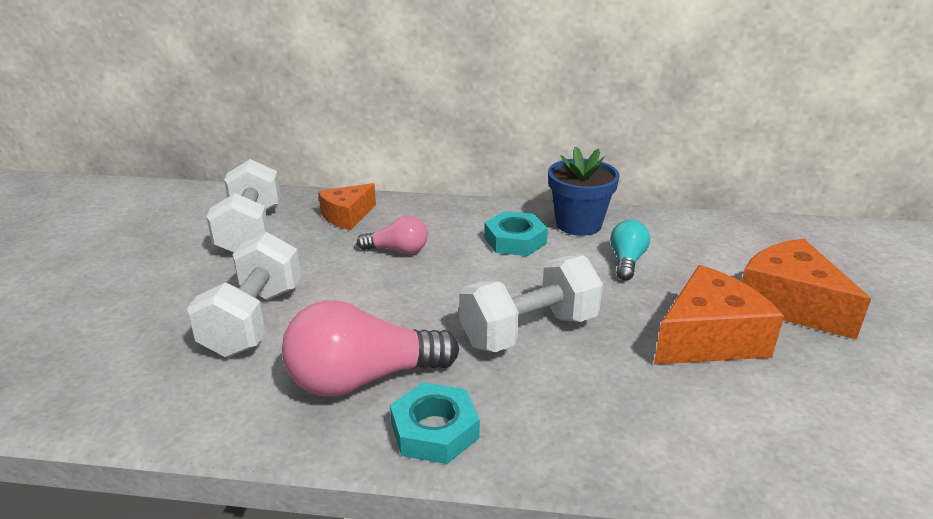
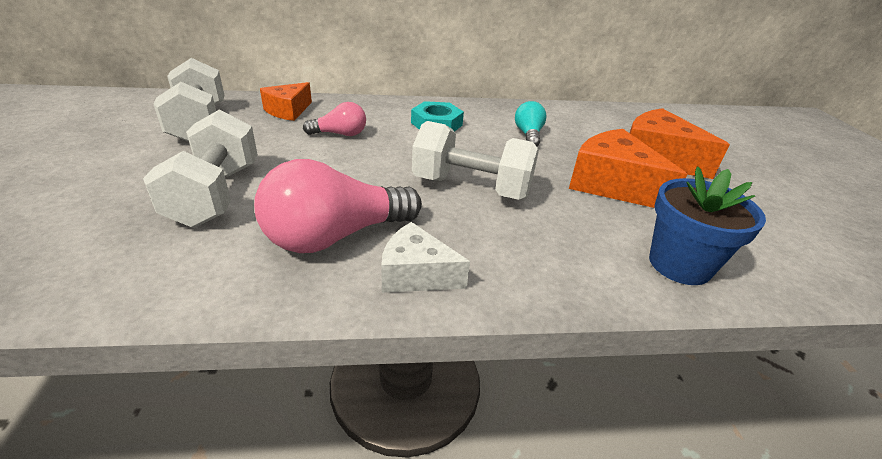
camera: 15 degrees left, 5 degrees up
turquoise nut [390,382,480,464] -> white cheese [381,222,470,293]
white dumbbell [459,255,603,352] -> white dumbbell turned 60 degrees clockwise [412,121,539,200]
blue flower pot [548,147,620,236] -> blue flower pot moved to [649,166,766,285]
orange cheese [654,265,784,365] -> orange cheese turned 90 degrees counterclockwise [569,129,687,208]

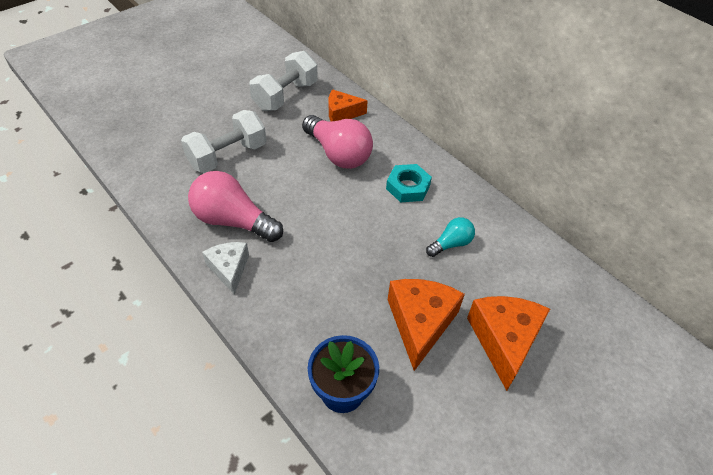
camera: 55 degrees right, 15 degrees up
pink light bulb [303,102,366,136] -> pink light bulb [302,115,373,169], size x1.87
white dumbbell [412,121,539,200] -> none

